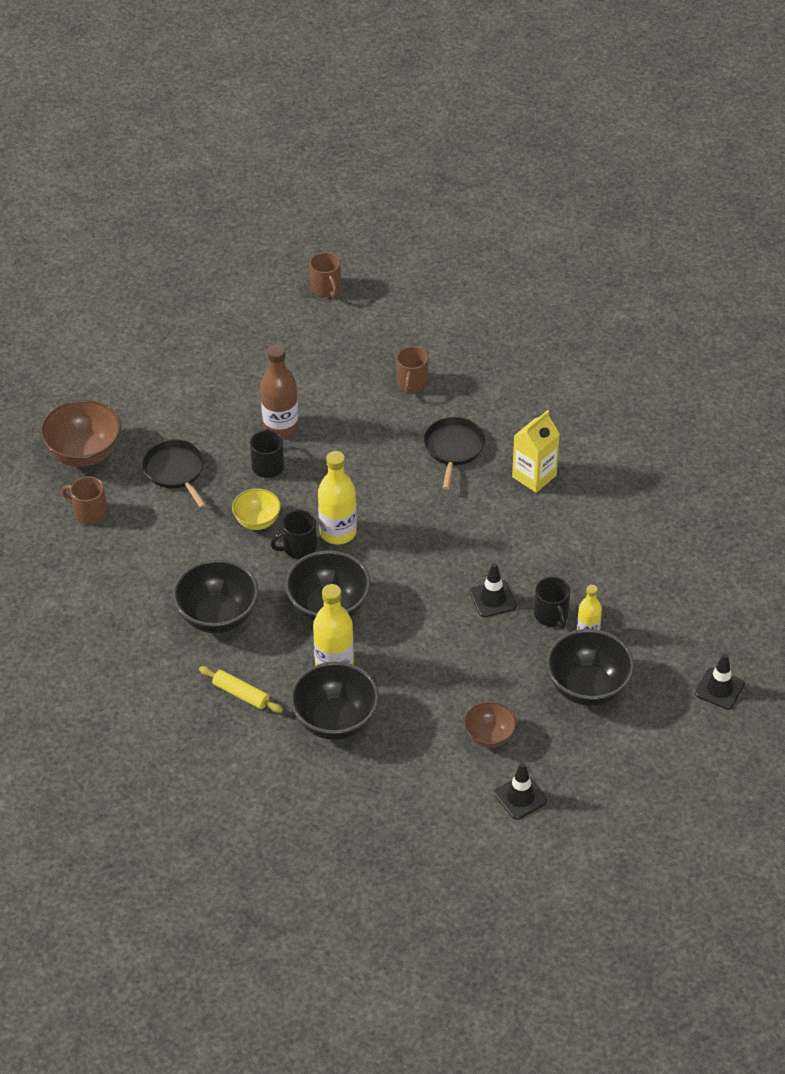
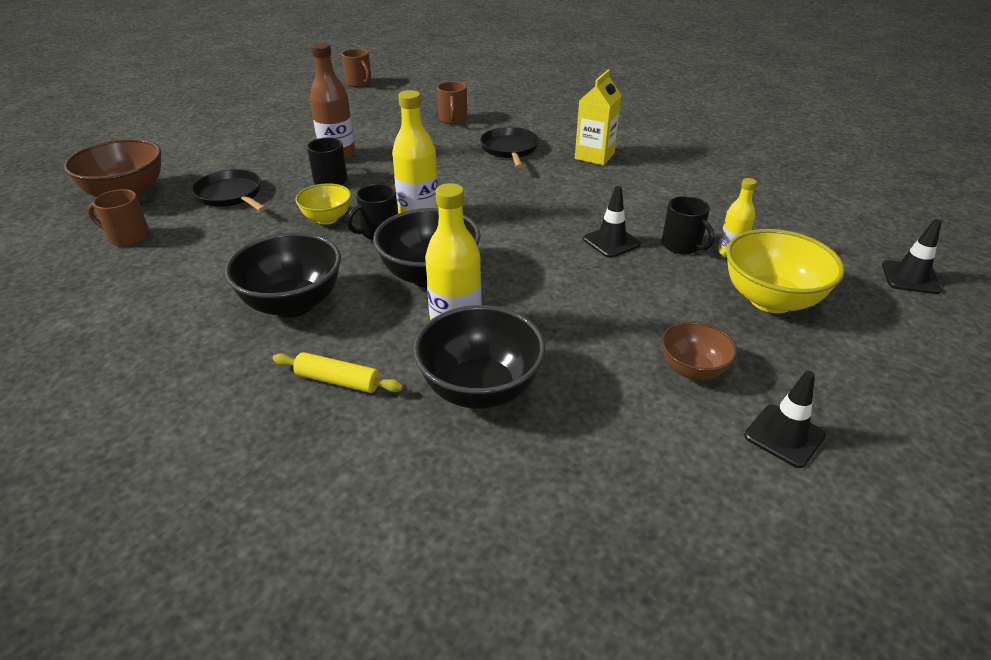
camera: 15 degrees left, 10 degrees down
black bowl [546,629,634,706] -> yellow bowl [726,229,845,313]

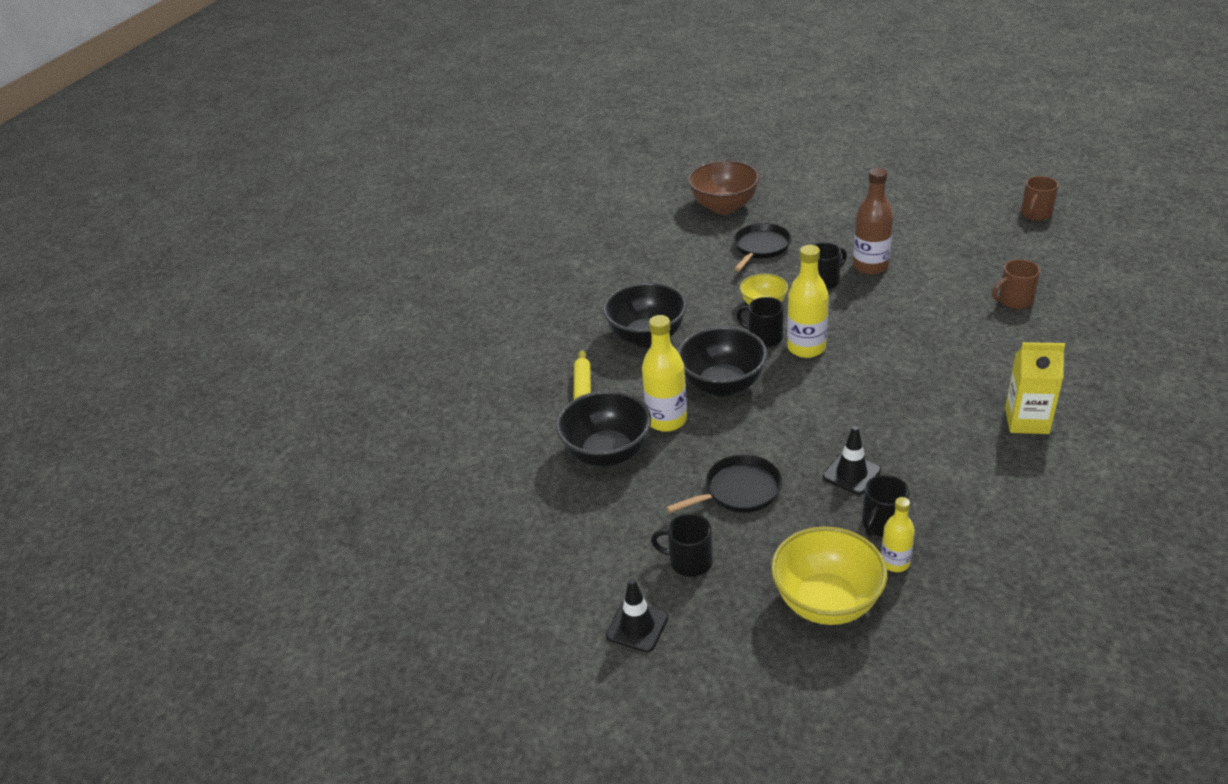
camera: 75 degrees right, 0 degrees up
brown mug [87,189,150,247] -> none
black pan [480,127,539,168] -> black pan moved to [666,454,782,513]
brown bowl [662,322,738,380] -> black mug [651,513,713,577]
black traffic cone [882,219,942,294] -> none

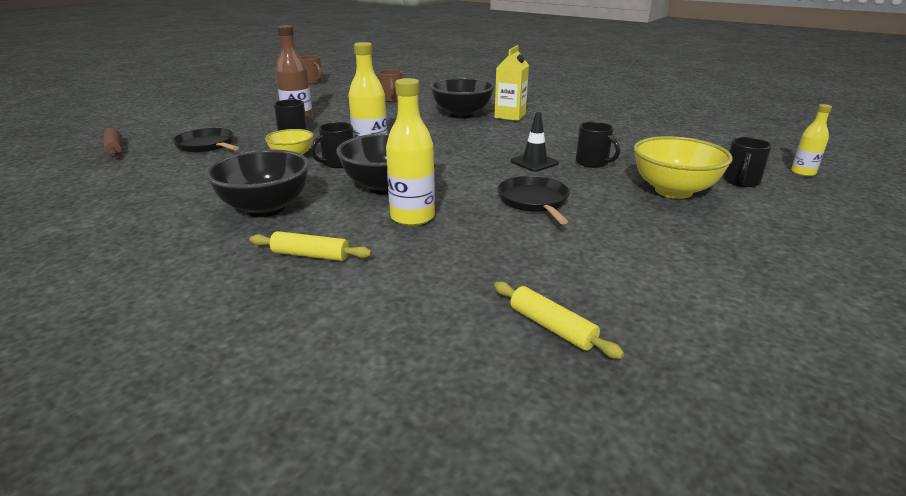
camera: 80 degrees left, 10 degrees down
black bowl [556,390,651,467] -> black bowl moved to [430,77,495,119]
black traffic cone [606,578,668,652] -> none
black mug [651,513,713,577] -> black mug moved to [723,137,772,187]
brown bowl [688,161,760,214] -> brown rolling pin [104,128,122,157]
yellow bottle [881,497,915,572] -> yellow bottle moved to [791,104,832,177]
none -> yellow rolling pin [494,282,624,359]

